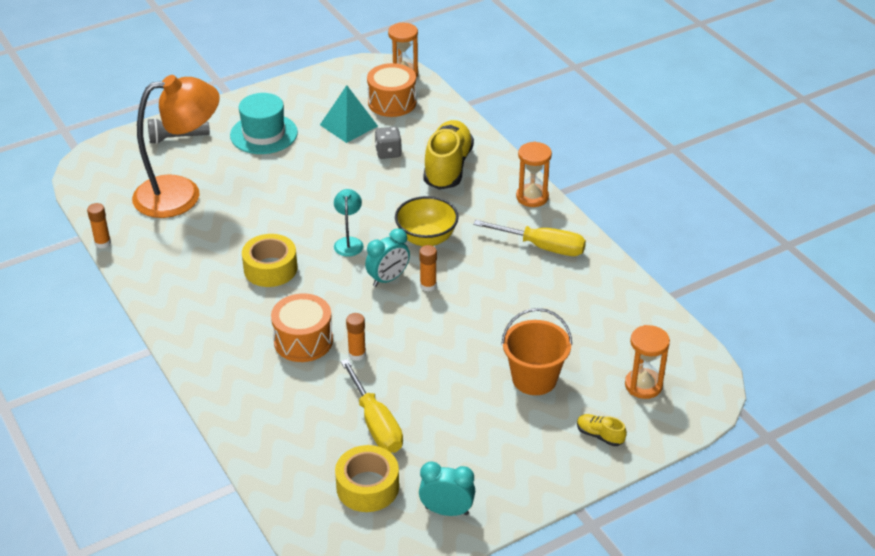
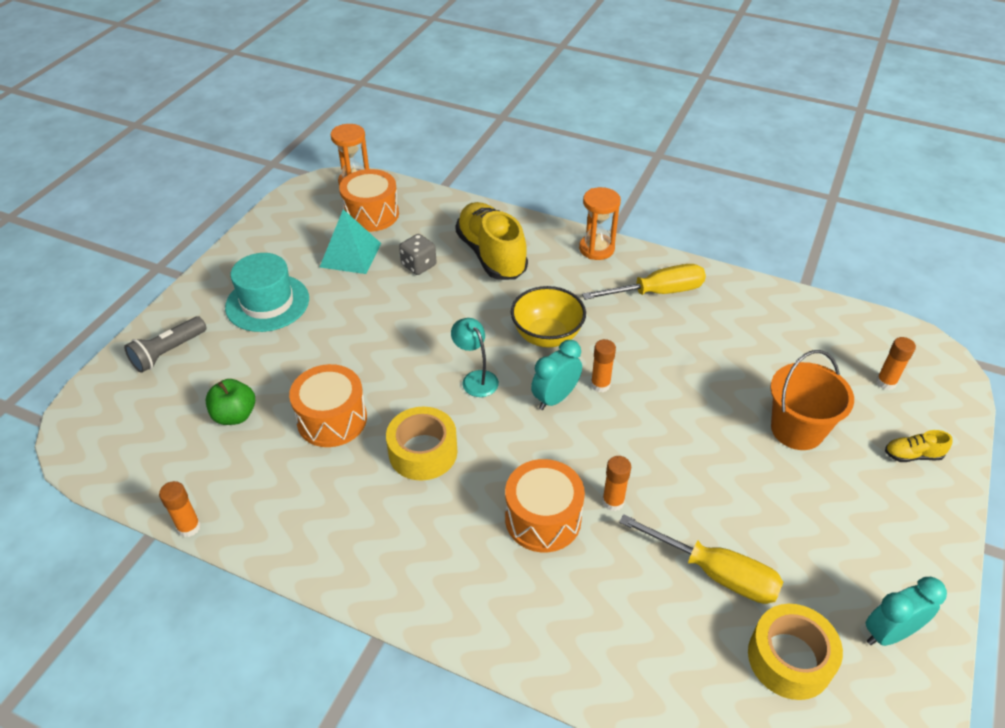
camera: 35 degrees left, 5 degrees up
orange lamp [132,75,220,218] -> green apple [206,379,255,425]
turquoise clock [365,228,410,287] -> turquoise clock turned 150 degrees counterclockwise [531,340,582,410]
orange hourglass [625,325,670,399] -> orange glue stick [876,337,916,390]
none -> orange drum [289,364,367,447]

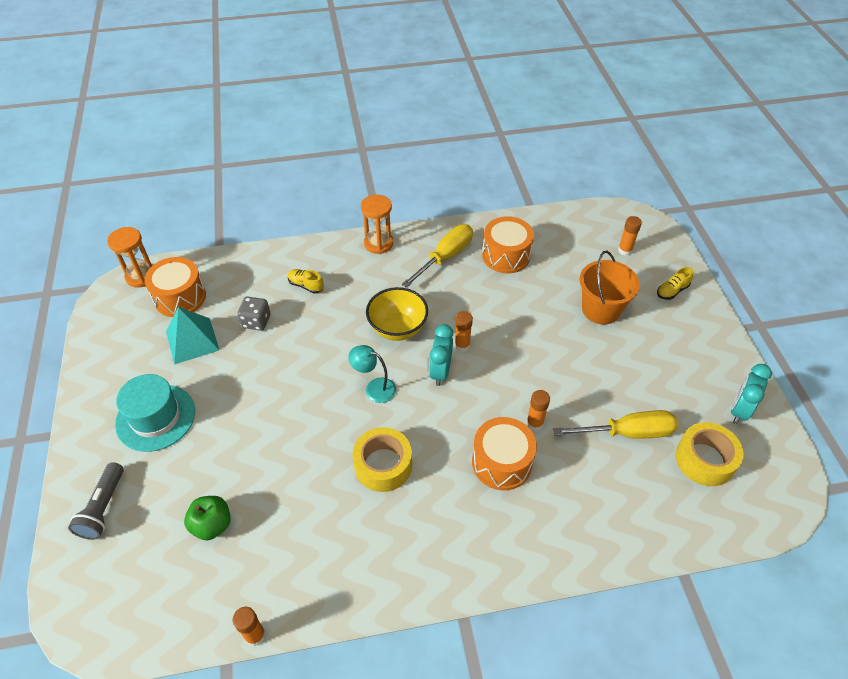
camera: 35 degrees left, 5 degrees up
orange drum [289,364,367,447] -> orange drum moved to [482,216,534,273]
yellow shoe [455,202,528,280] -> yellow shoe [288,269,324,294], size x0.43

